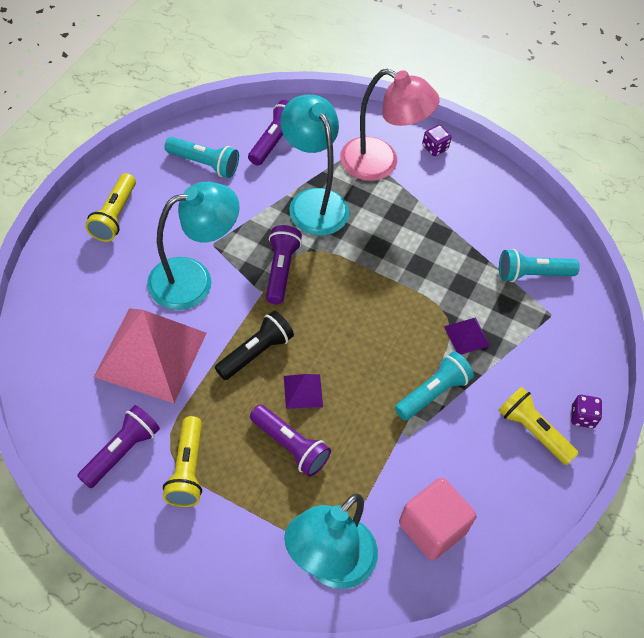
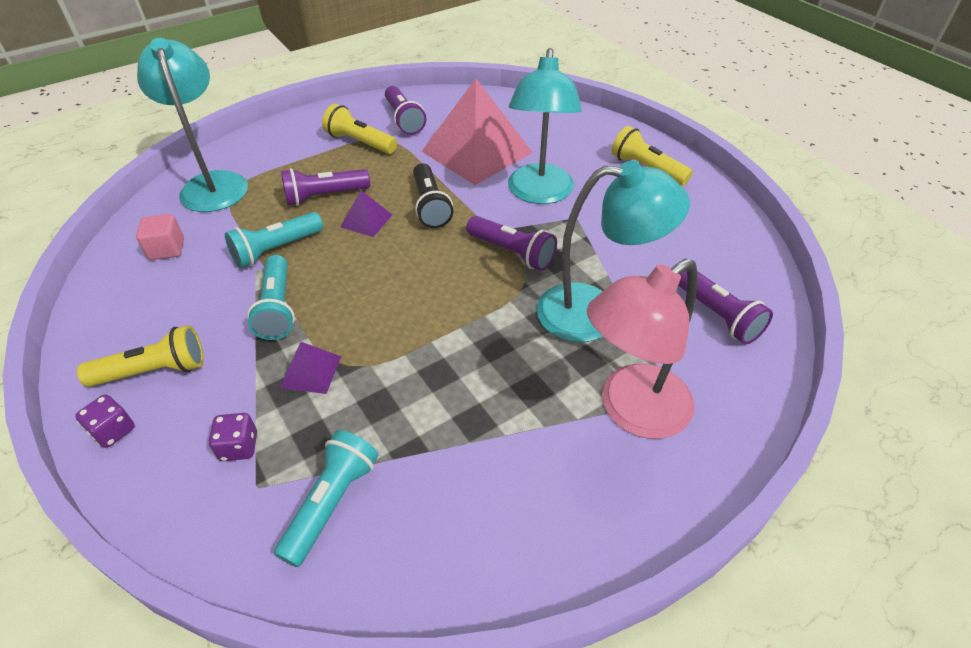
camera: 125 degrees right, 10 degrees down
turquoise flashlight [165,137,239,178] -> turquoise flashlight moved to [225,212,323,268]
pink cube [399,477,477,560] -> pink cube [136,214,184,260], size x0.61
purple dice [422,125,452,156] -> purple dice moved to [208,413,257,461]

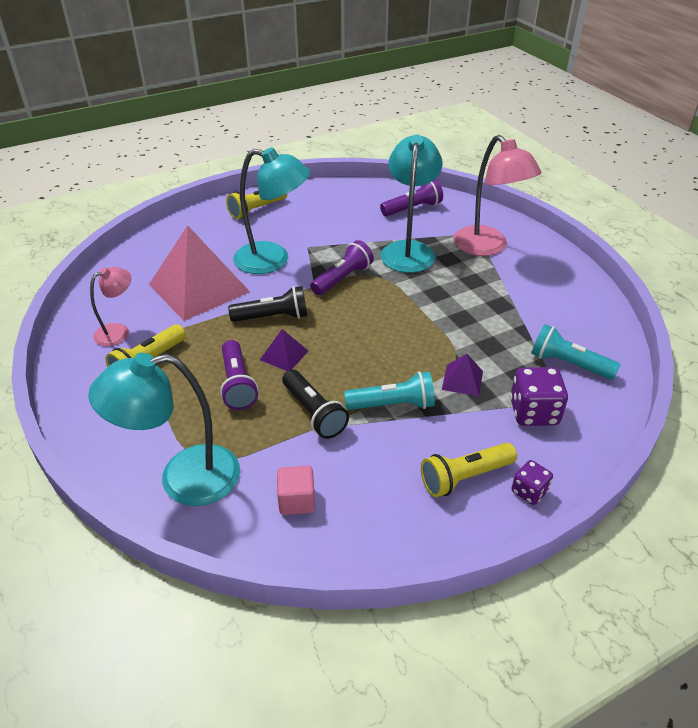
camera: 85 degrees left, 5 degrees down
yellow flashlight [77,325,204,387] -> yellow flashlight turned 105 degrees counterclockwise [421,443,517,497]
purple dice [208,413,257,461] -> purple dice [510,367,568,426], size x1.69
turquoise flashlight [225,212,323,268] -> black flashlight [282,369,349,439]
purple flashlight [385,86,426,135] -> pink lamp [90,267,131,346]

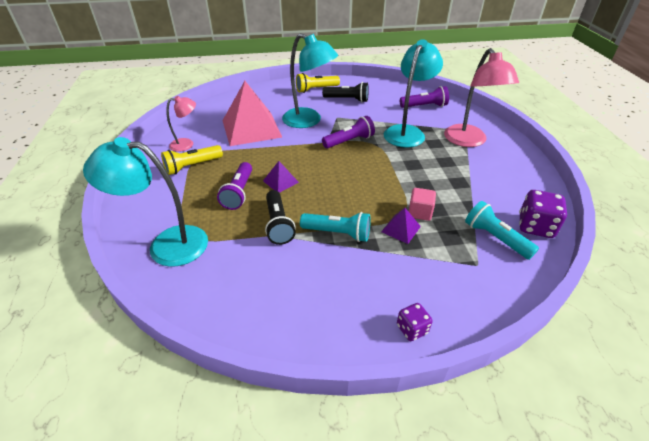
camera: 20 degrees right, 0 degrees up
black flashlight [228,286,307,322] -> black flashlight moved to [322,82,369,102]
pink cube [277,466,315,515] -> pink cube moved to [408,188,436,221]
yellow flashlight [421,443,517,497] -> none
purple dice [510,367,568,426] -> purple dice moved to [519,190,567,238]

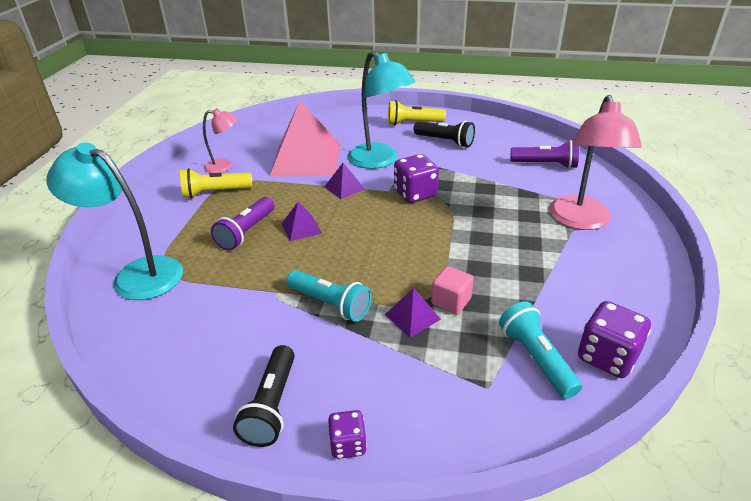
camera: 20 degrees right, 5 degrees down
black flashlight [265,190,296,245] -> black flashlight moved to [233,345,295,447]
purple flashlight [322,116,375,148] -> purple dice [394,154,439,203]
turquoise lamp [384,39,443,148] -> none
none -> purple pyramid [324,163,365,199]

